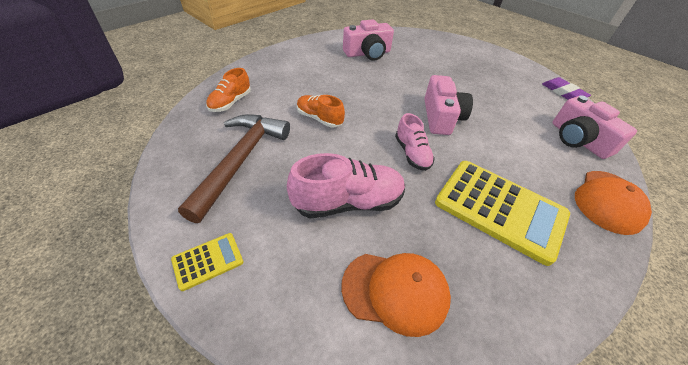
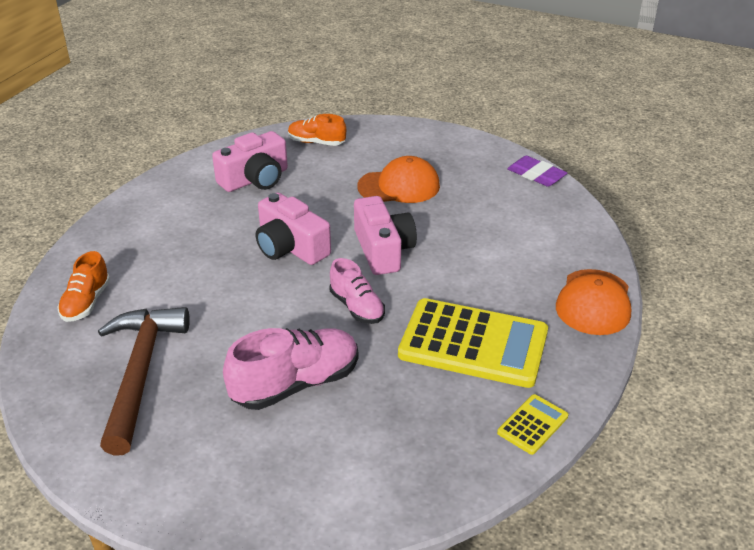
camera: 15 degrees left, 10 degrees down
yellow calculator [171,233,243,291] -> yellow calculator moved to [497,394,568,455]
orange shoe [297,95,345,127] -> orange shoe moved to [288,114,346,146]
orange cap [341,253,451,337] -> orange cap moved to [357,156,440,203]
pink camera [552,95,637,159] -> pink camera moved to [256,193,331,265]

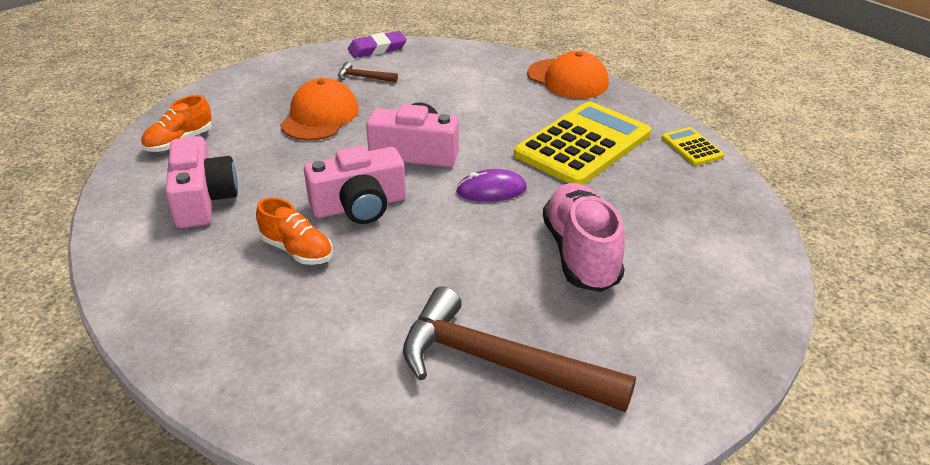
camera: 65 degrees left, 0 degrees up
orange shoe [58,251,110,322] -> orange shoe moved to [256,197,333,265]
pink shoe [329,258,385,324] -> purple mouse [456,169,527,202]
none -> brown hammer [338,62,398,82]

